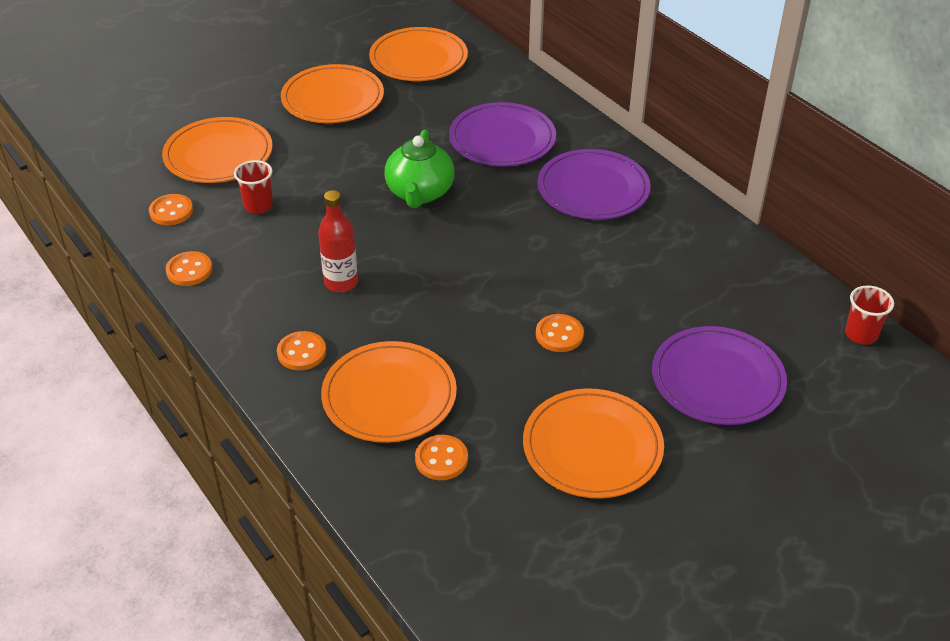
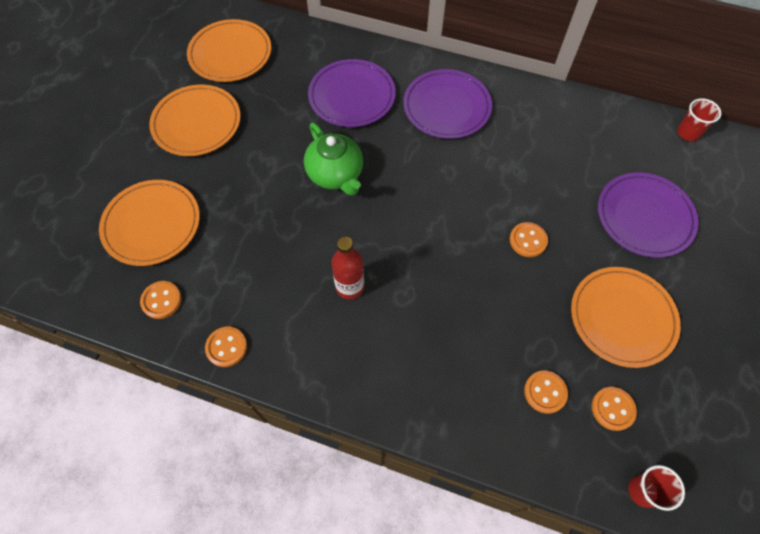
camera: 35 degrees left, 20 degrees up
red cup [234,160,273,214] -> red cup moved to [628,465,685,511]
orange button [277,331,326,370] -> orange button moved to [591,387,637,431]
orange plate [321,341,457,443] -> none

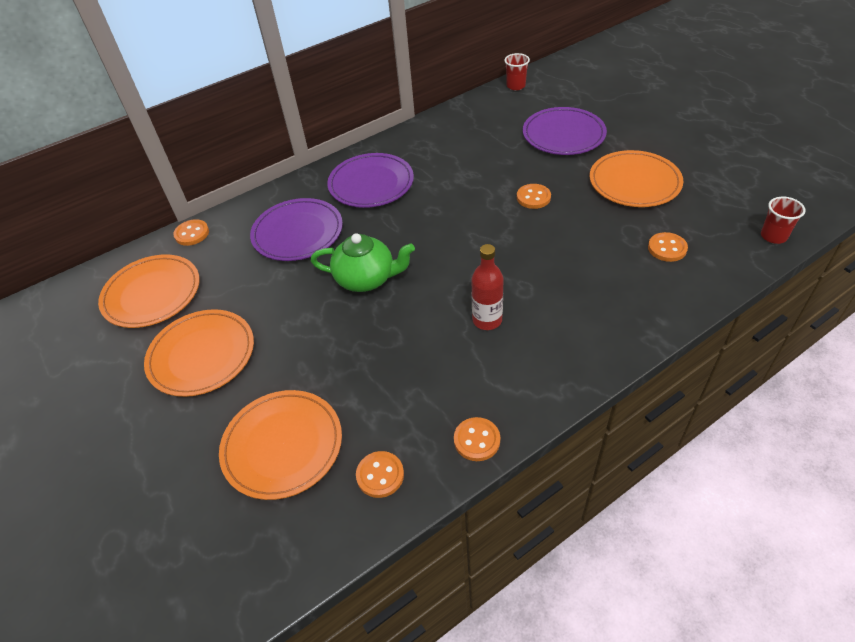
camera: 50 degrees left, 15 degrees down
orange button [591,387,637,431] -> orange button moved to [174,219,209,246]

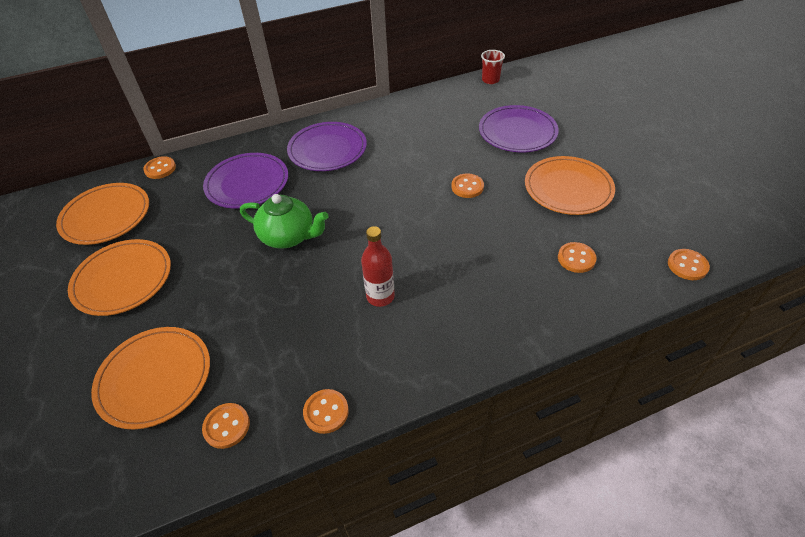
camera: 10 degrees right, 0 degrees up
red cup [761,197,806,244] -> orange button [668,249,710,280]

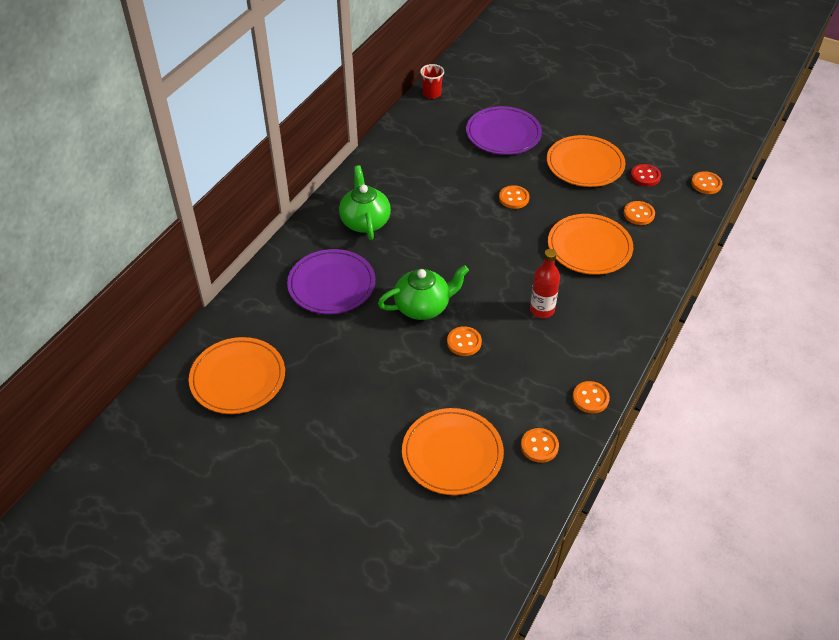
camera: 40 degrees left, 0 degrees up
orange plate [68,239,171,316] -> orange plate moved to [548,214,633,275]
orange button [143,156,176,179] -> orange button moved to [447,326,482,356]
purple plate [287,122,367,171] -> green teapot [339,165,391,240]
none -> red button [631,164,661,186]

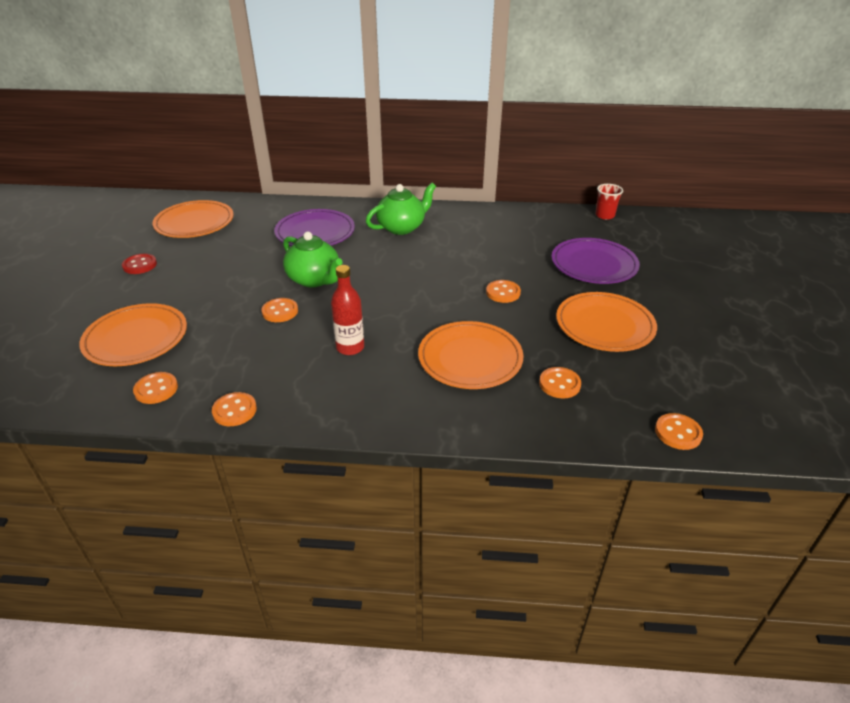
camera: 65 degrees right, 10 degrees down
red button [631,164,661,186] -> red button moved to [122,254,157,274]

